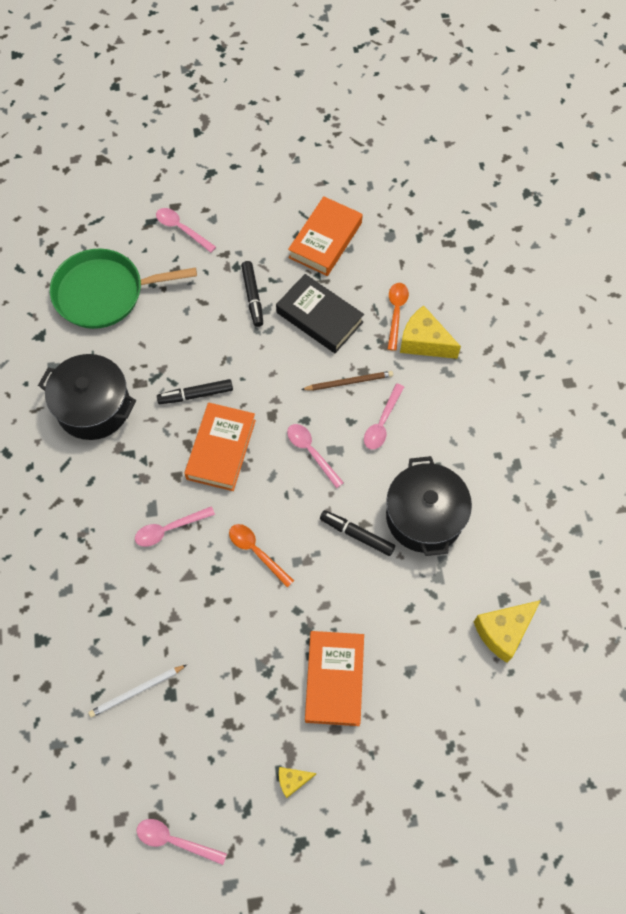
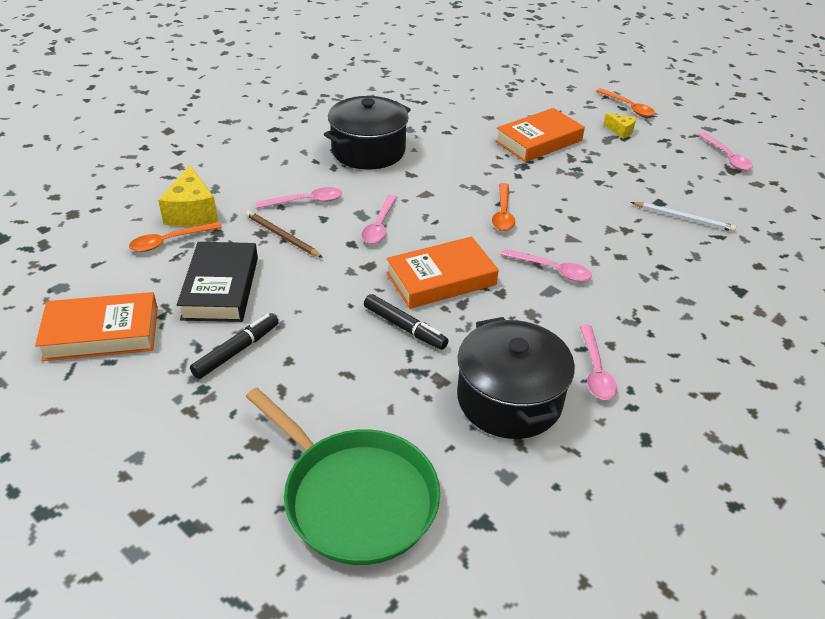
camera: 130 degrees left, 25 degrees down
pink spoon [156,208,216,253] -> pink spoon moved to [580,325,617,400]
black marker [320,510,395,556] -> none
yellow cheese [474,600,541,663] -> none
none -> orange spoon [596,88,655,117]

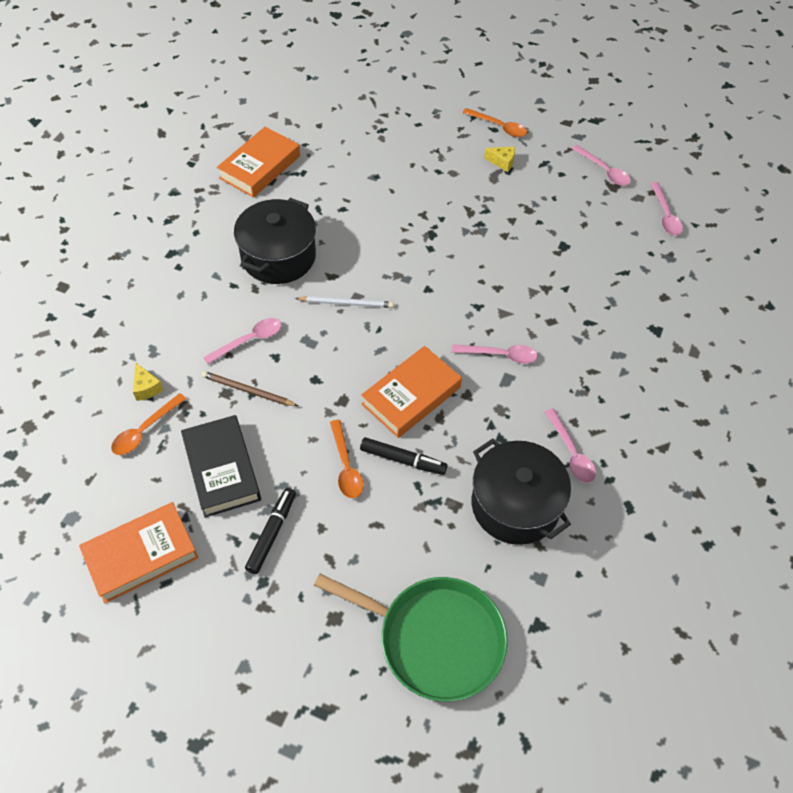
camera: 20 degrees left, 15 degrees up
yellow cheese [158,165,218,226] -> yellow cheese [133,363,164,401], size x0.54
pink spoon [361,195,397,244] -> pink spoon moved to [650,182,683,236]
orange spoon [492,183,515,231] -> orange spoon moved to [330,420,364,498]
orange book [495,108,585,162] -> orange book moved to [217,127,300,198]
white pencil [631,202,736,232] -> white pencil moved to [295,296,394,308]

